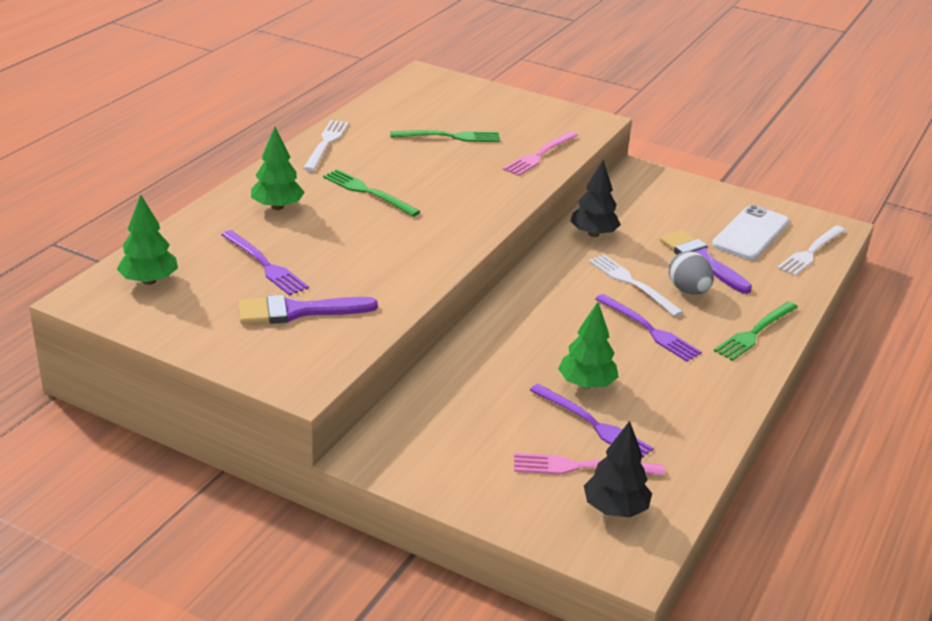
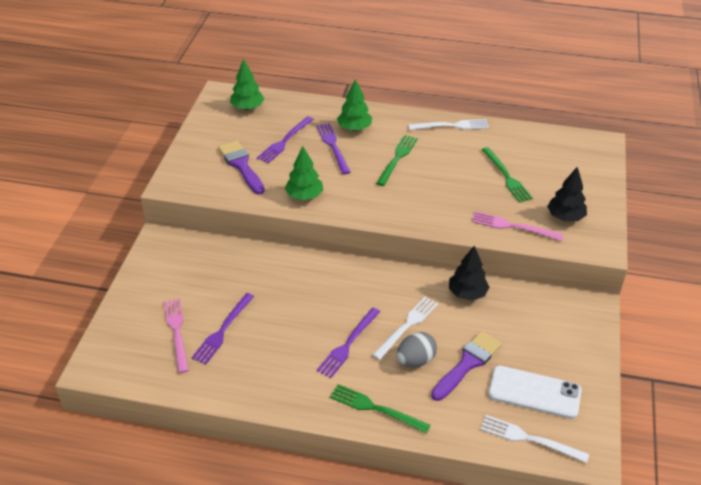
camera: 75 degrees right, 10 degrees up
green tree [558,302,618,389] -> green tree moved to [285,146,323,200]
black tree [584,421,652,518] -> black tree moved to [547,167,587,221]
none -> purple fork [316,123,350,174]

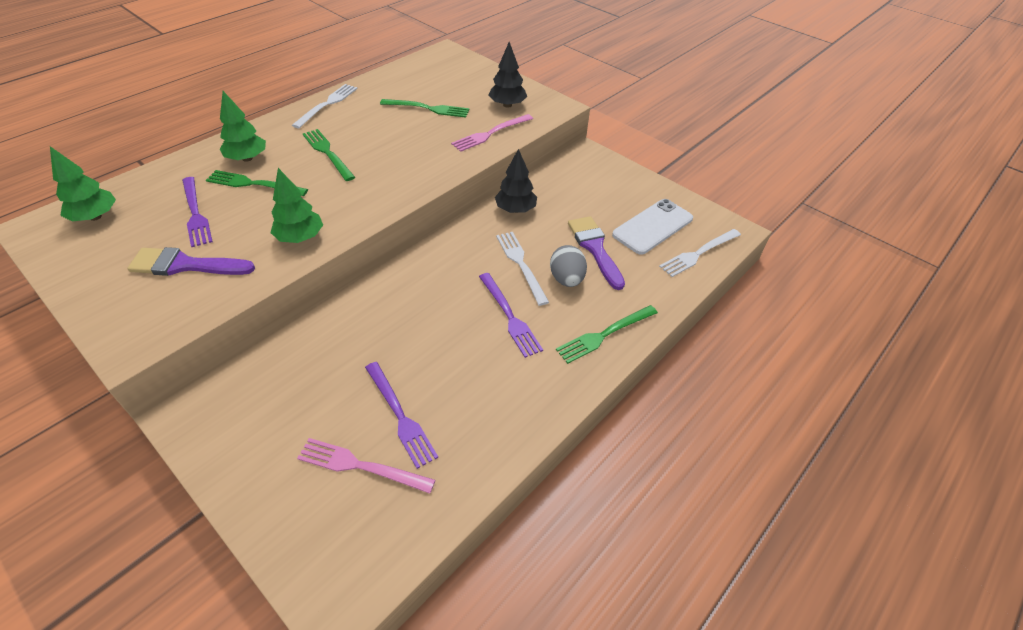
camera: 60 degrees left, 5 degrees up
purple fork [316,123,350,174] -> green fork [206,170,308,196]

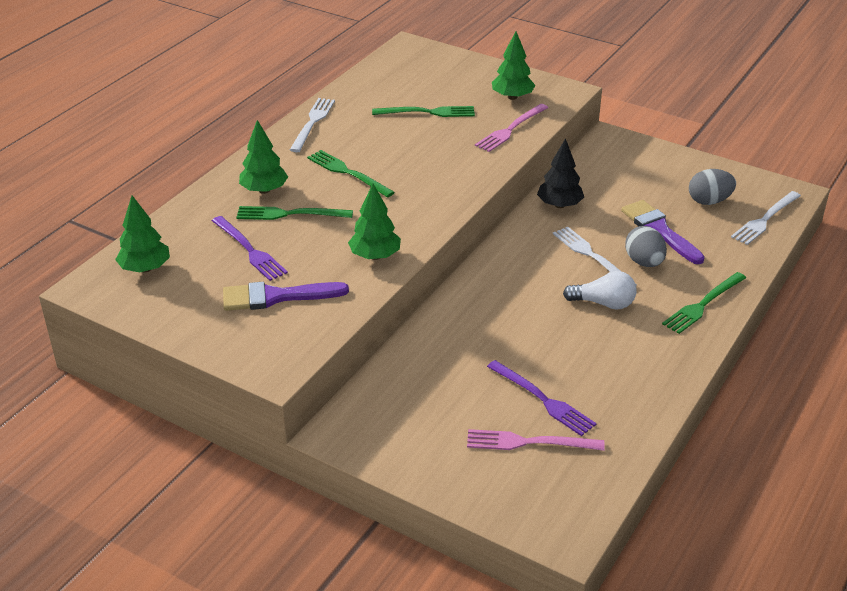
camera: 10 degrees left, 10 degrees down
purple fork [479,273,543,358] -> white light bulb [563,271,637,310]
black tree [488,42,527,108] -> green tree [492,32,535,100]
white phone [612,199,693,255] -> grey egg [689,169,736,205]

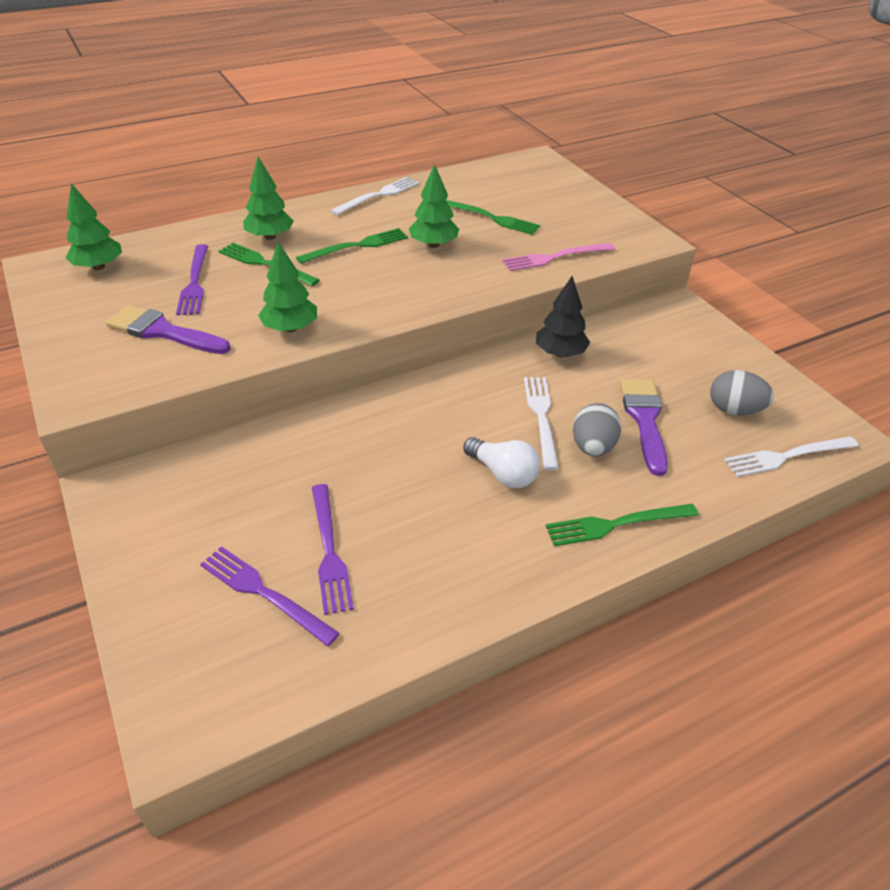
camera: 30 degrees right, 5 degrees up
green fork [307,150,395,198] -> green fork turned 75 degrees clockwise [296,228,408,264]
pink fork [467,429,605,451] -> purple fork [200,546,340,646]
green tree [492,32,535,100] -> green tree moved to [409,164,459,248]

